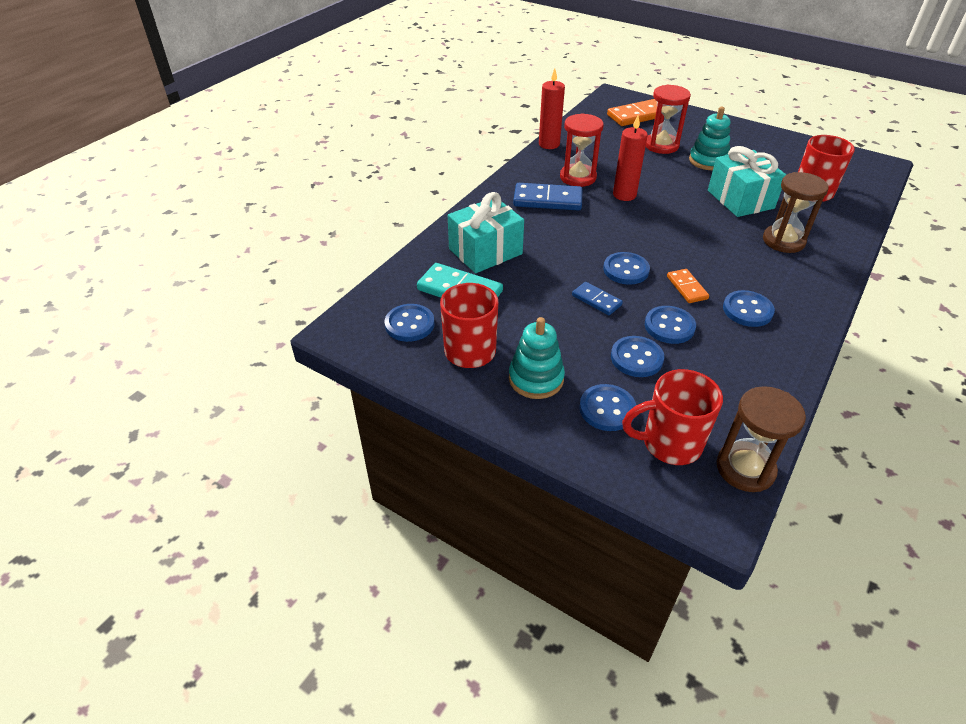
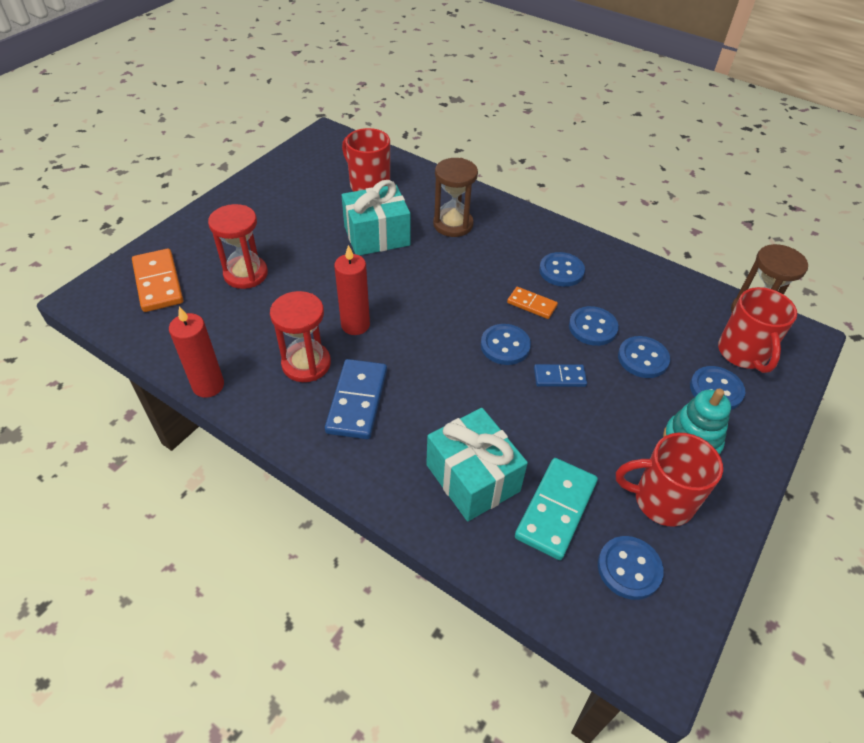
camera: 90 degrees left, 5 degrees up
blue domino [572,282,623,315] -> blue domino turned 45 degrees clockwise [534,364,587,387]
orange domino [667,269,709,303] -> orange domino turned 45 degrees clockwise [507,287,558,319]
turquoise stacking toy [689,107,730,170] -> none

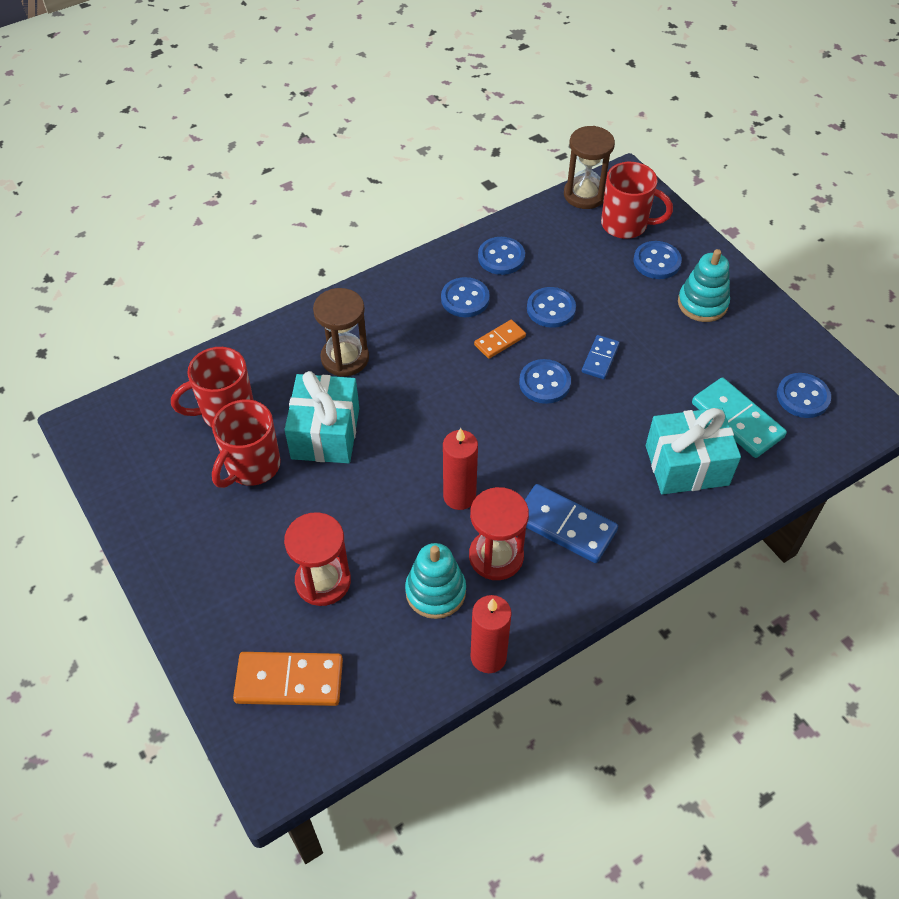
camera: 65 degrees left, 5 degrees up
red mug [616,433,723,527] -> red mug moved to [212,399,281,488]
blue button [618,336,670,378] -> blue button moved to [478,237,525,275]
none -> turquoise stacking toy [405,543,466,619]

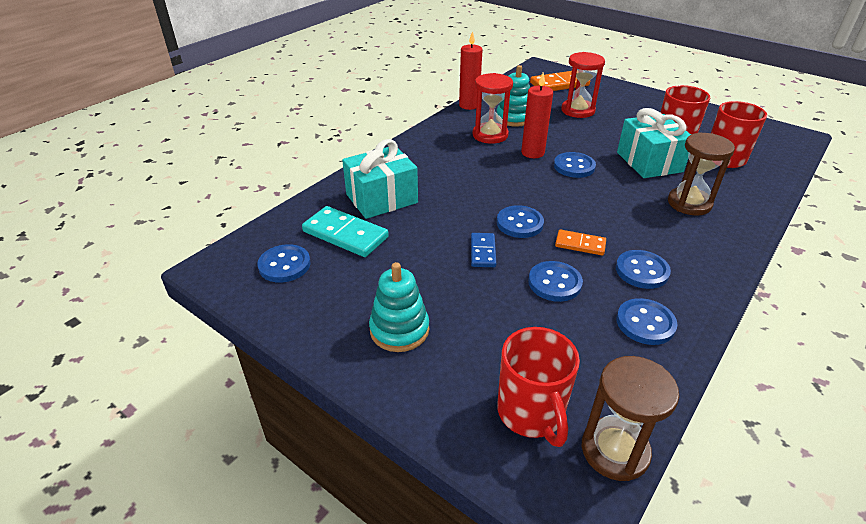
camera: 160 degrees right, 15 degrees down
orange domino [474,320,526,359] -> orange domino turned 75 degrees clockwise [555,229,606,255]
blue domino [525,484,618,563] -> none
red mug [601,162,673,239] -> red mug turned 105 degrees counterclockwise [497,327,580,447]
blue button [633,241,682,279] -> blue button moved to [554,152,596,178]

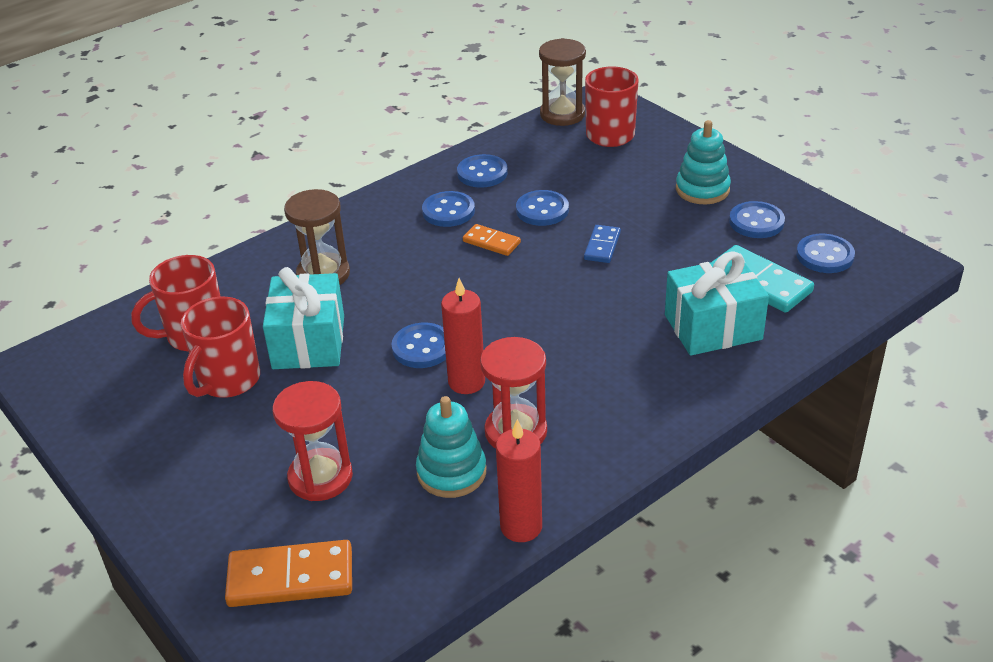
camera: 165 degrees left, 0 degrees up
blue button [497,205,544,238] -> blue button moved to [729,201,785,238]

